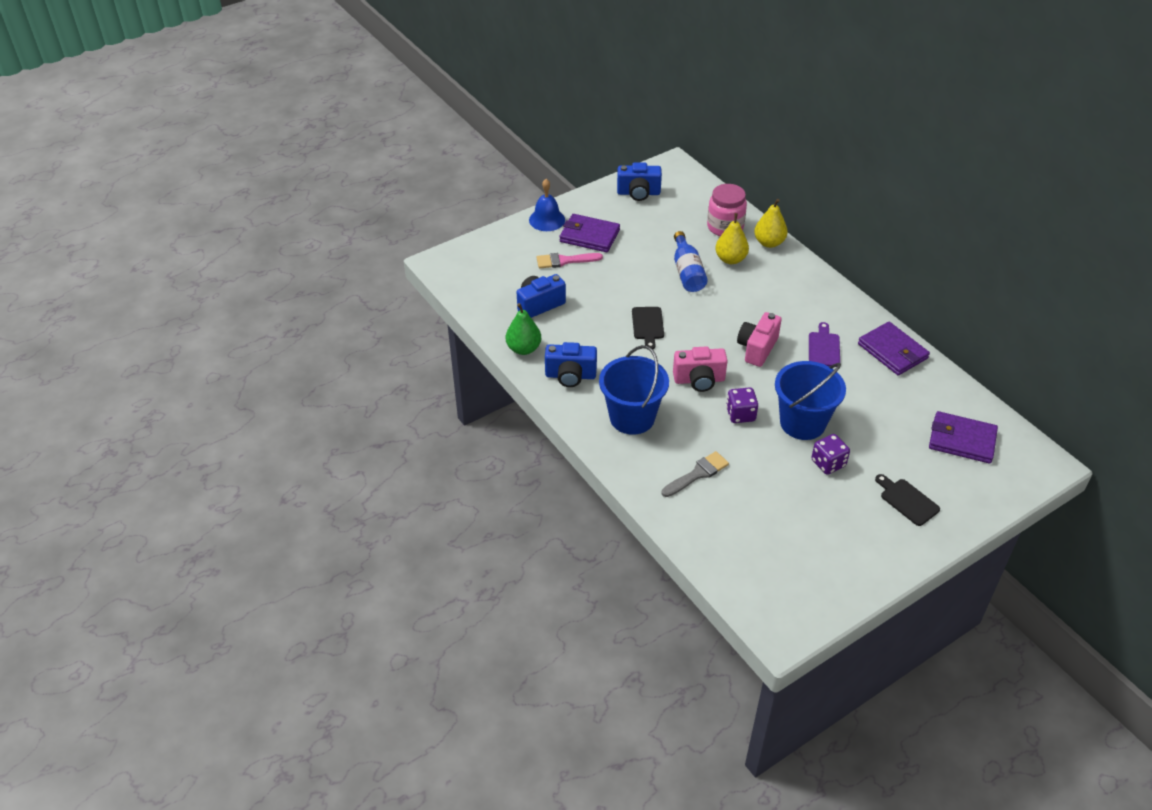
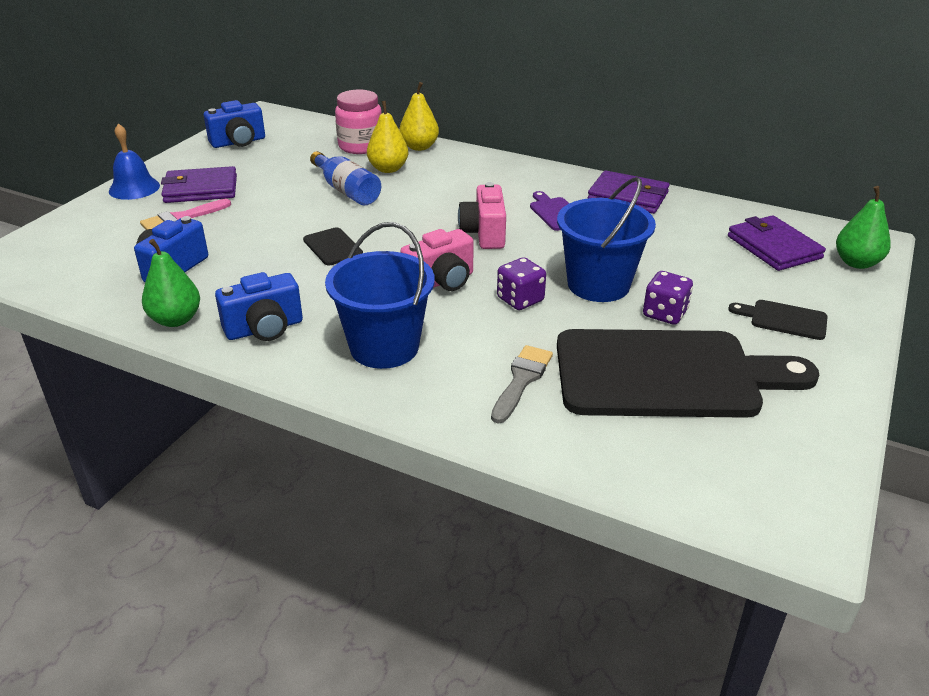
camera: 30 degrees left, 10 degrees down
purple wallet [929,411,998,464] -> purple wallet turned 75 degrees clockwise [728,215,826,271]
none -> black cutting board [557,329,819,418]
none -> green pear [836,186,891,269]

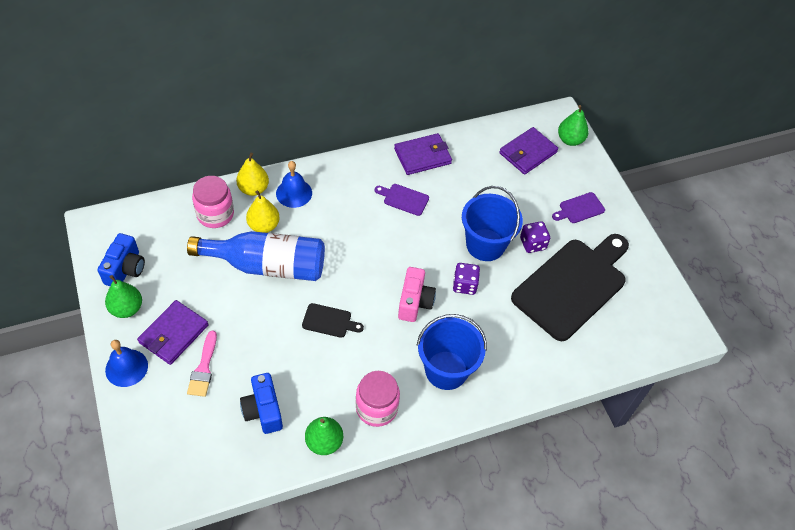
camera: 50 degrees left, 20 degrees up
blue camera [215,272,303,341] -> pink jar [356,371,400,427]
blue bottle [310,151,381,205] -> blue bottle [187,231,325,281], size x1.68
pink camera [458,182,506,249] -> none
grey brush [491,345,553,424] -> none
purple wallet [728,215,826,271] -> purple wallet turned 60 degrees counterclockwise [499,127,558,175]
black cutting board [728,300,828,340] -> purple cutting board [552,192,605,223]
none -> green pear [105,275,142,318]
none -> blue bell [276,161,312,208]

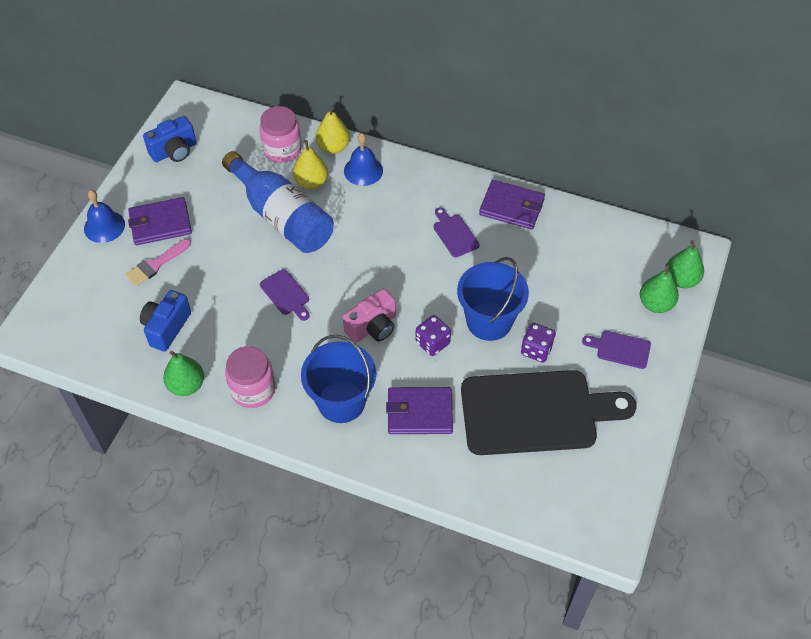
camera: 45 degrees right, 0 degrees up
green pear [105,275,142,318] -> green pear moved to [640,264,679,313]
black cutting board [302,303,364,338] -> purple cutting board [260,269,310,321]
purple wallet [499,127,558,175] -> purple wallet moved to [386,387,453,434]

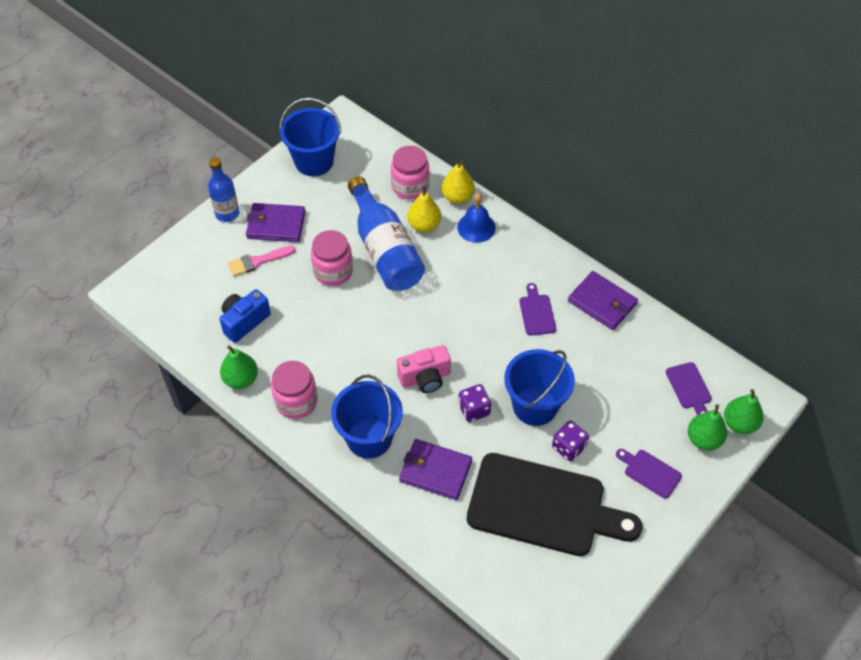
camera: 20 degrees right, 0 degrees up
blue bell [84,190,125,243] -> blue bottle [208,157,240,222]
blue camera [143,116,196,162] -> blue bucket [279,98,341,176]
purple cutting board [260,269,310,321] -> purple cutting board moved to [666,362,712,415]
none -> pink jar [311,230,353,286]

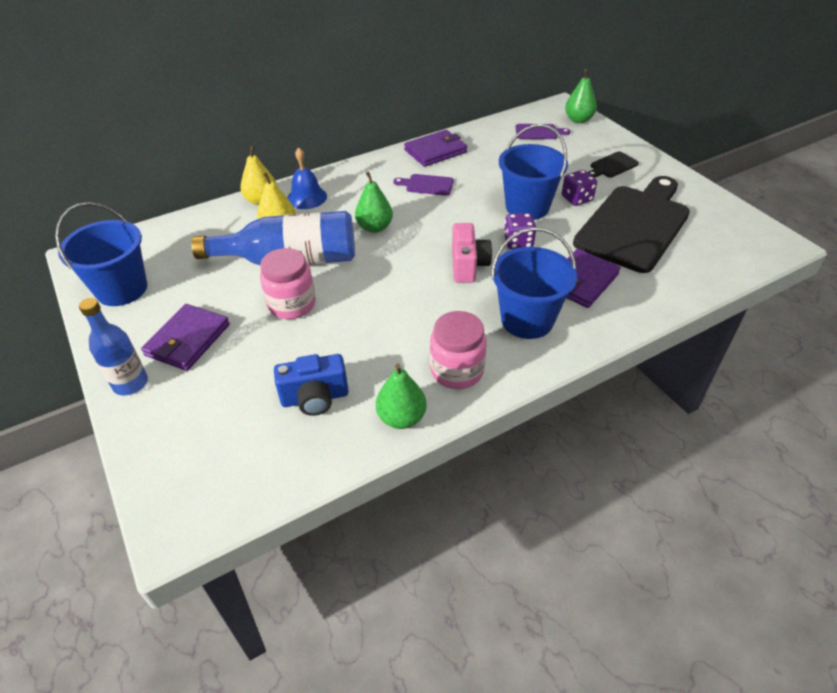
camera: 70 degrees left, 10 degrees down
blue camera [219,289,271,343] -> blue camera turned 75 degrees counterclockwise [274,354,349,416]
pink brush [228,246,296,276] -> none
pink jar [391,146,429,200] -> none
purple cutting board [616,449,682,498] -> black cutting board [588,151,639,178]
green pear [688,404,727,451] -> green pear moved to [355,171,393,233]

